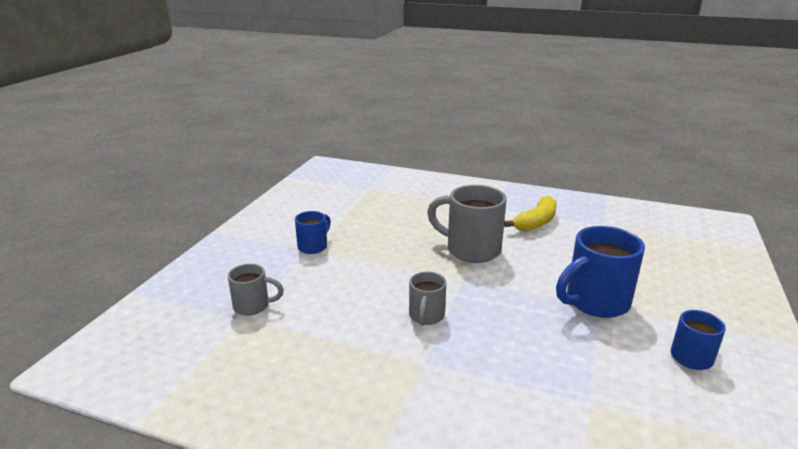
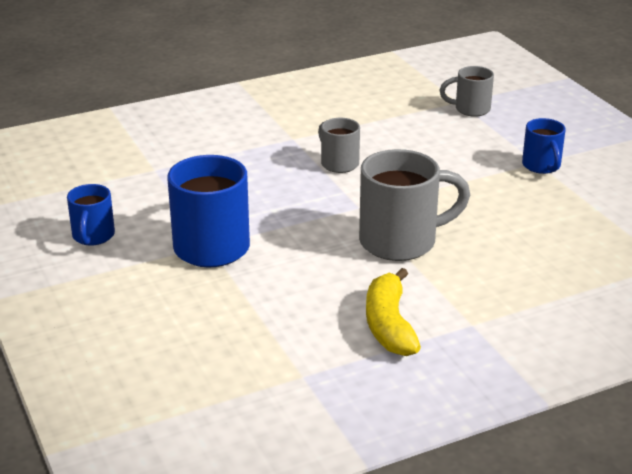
camera: 135 degrees right, 5 degrees up
grey mug [228,264,284,316] -> grey mug turned 45 degrees clockwise [440,66,494,117]

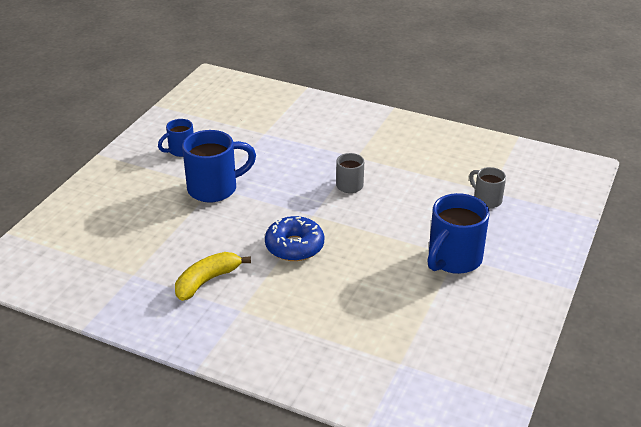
camera: 50 degrees right, 5 degrees up
grey mug [359,149,470,261] -> blue donut [265,216,324,261]
blue mug [522,118,566,174] -> blue mug [427,193,489,274], size x1.78

